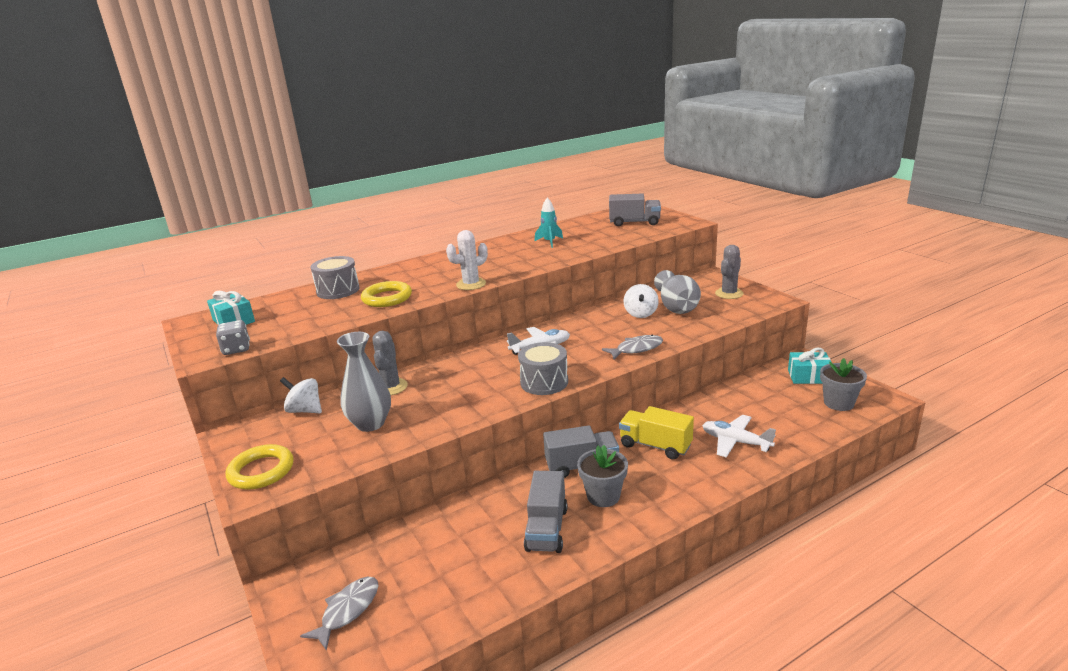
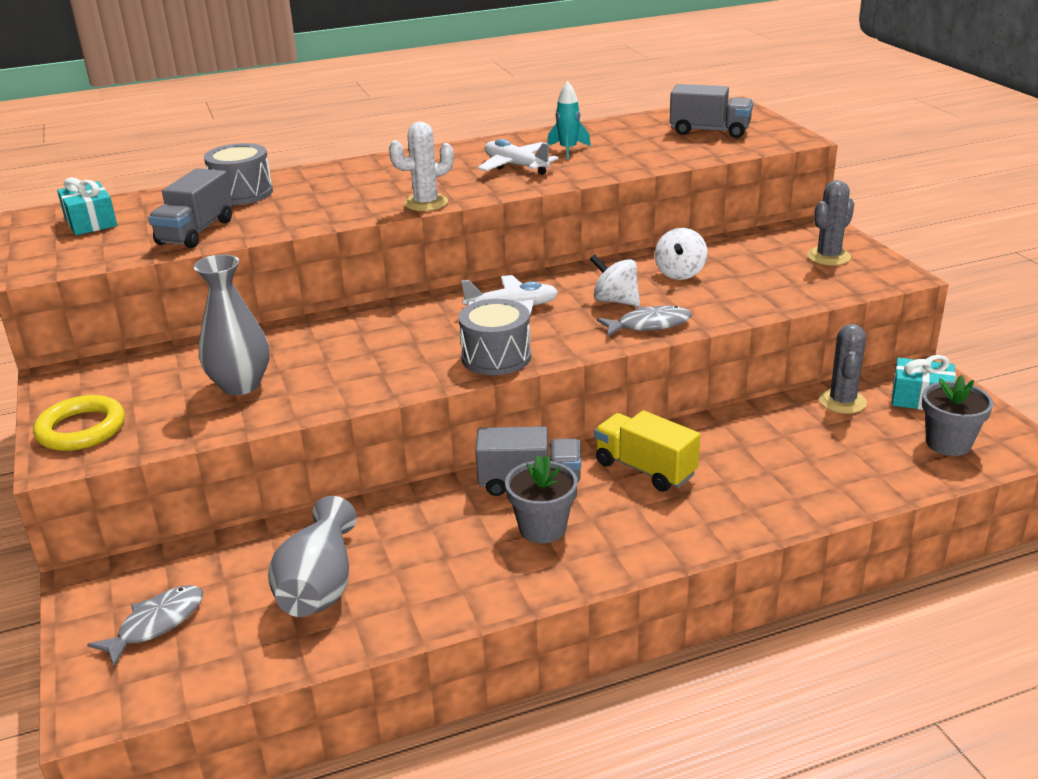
camera: 10 degrees right, 5 degrees up
grey dice [216,320,250,355] -> none
white spinning top [280,377,322,413] -> white spinning top moved to [590,254,640,306]
yellow ring [361,281,412,307] -> none
grey cactus [372,331,408,395] -> grey cactus moved to [819,324,867,414]
grey truck [524,471,567,553] -> grey truck moved to [148,168,232,248]
grey vase [654,270,701,314] -> grey vase moved to [268,496,357,617]
white plane [702,415,776,458] -> white plane moved to [478,139,559,175]

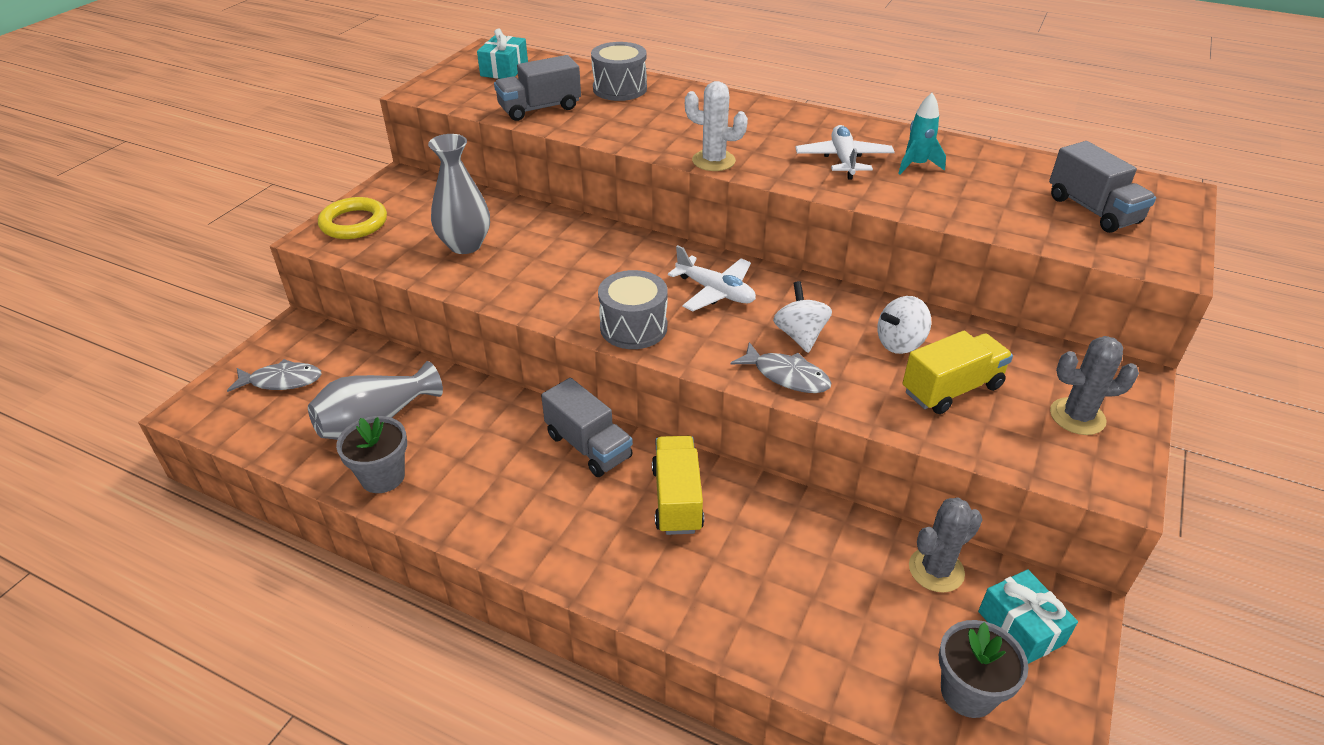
camera: 45 degrees right, 10 degrees up
grey flower pot [505,455,578,543] -> grey flower pot moved to [336,416,407,493]
none -> yellow truck [903,331,1013,414]

